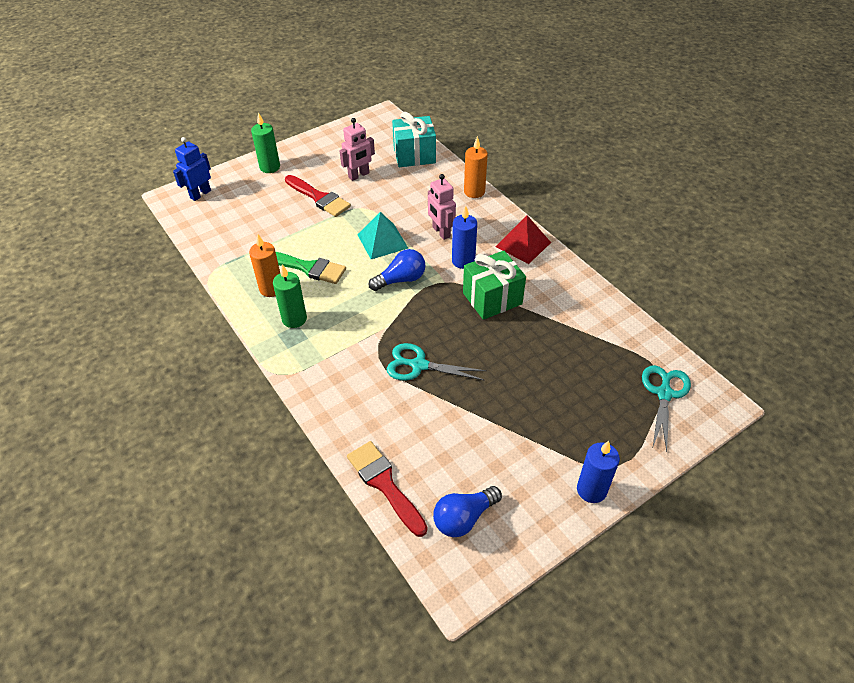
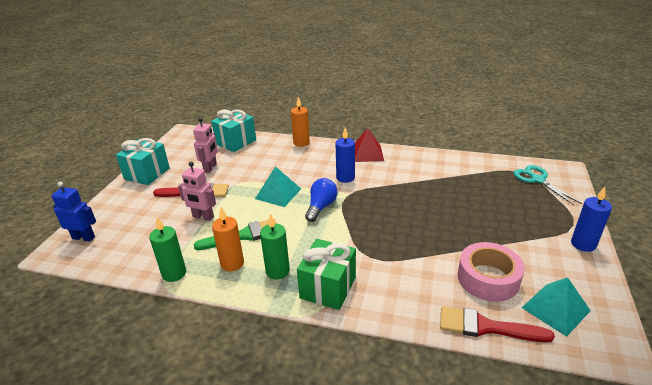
camera: 40 degrees left, 15 degrees down
blue robot [173,137,211,201] -> blue robot turned 105 degrees clockwise [52,181,96,242]
green candle [251,112,280,173] -> green candle moved to [149,217,186,282]
turquoise scissors [387,343,487,381] -> none
pink robot [428,174,456,240] -> pink robot moved to [178,162,216,221]
blue light bulb [433,486,502,537] -> turquoise pyramid [522,277,591,337]
green gift [463,251,526,320] -> green gift moved to [297,239,356,310]
none -> turquoise gift [116,138,170,185]
none -> pink tape [457,242,525,302]

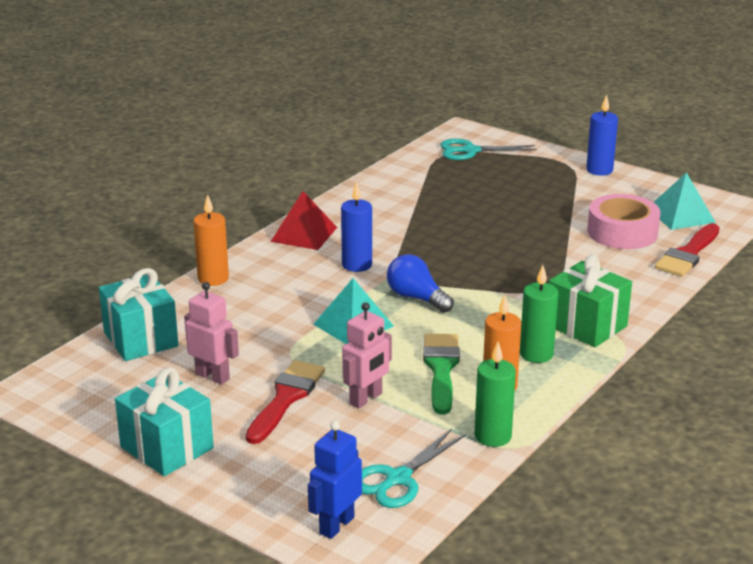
camera: 70 degrees left, 5 degrees down
none -> turquoise scissors [362,429,466,508]

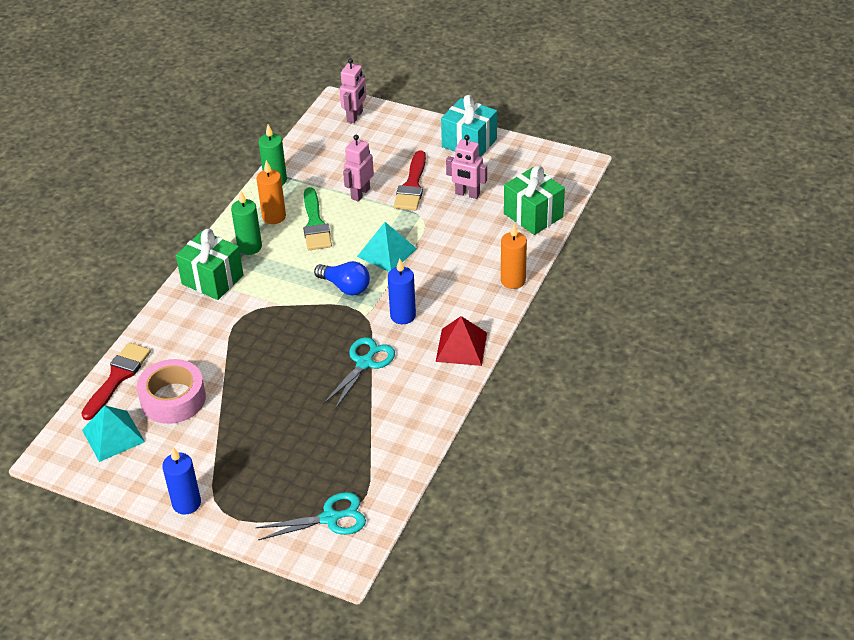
camera: 170 degrees right, 15 degrees up
turquoise gift [99,268,179,361] -> green gift [504,166,565,235]
blue robot [308,421,362,539] -> pink robot [340,58,366,123]
turquoise scissors [362,429,466,508] -> turquoise scissors moved to [323,337,395,409]

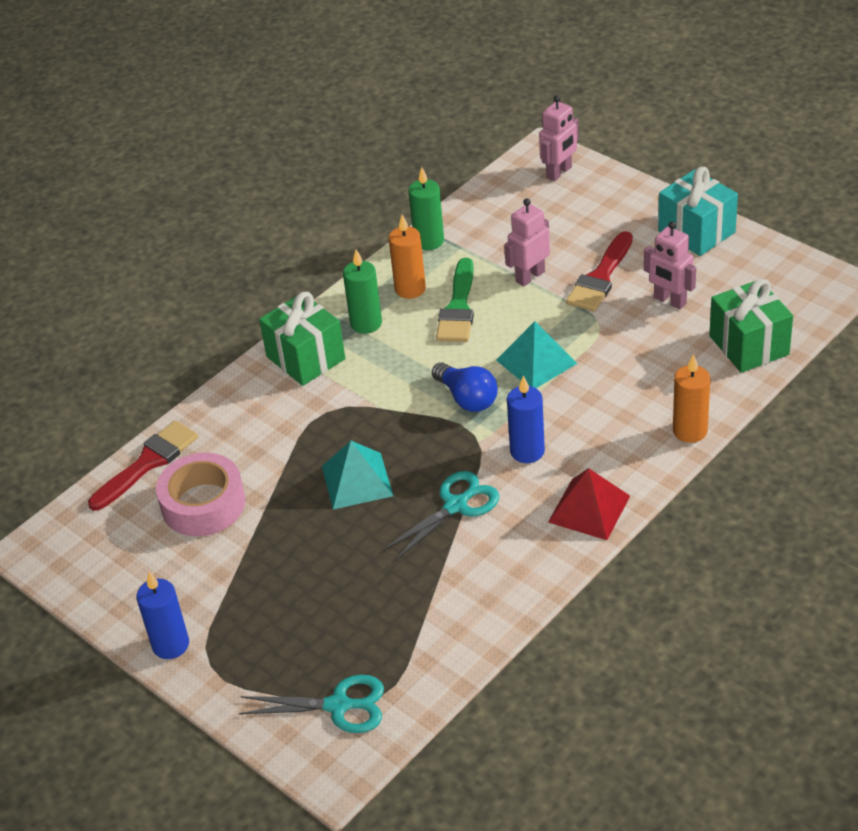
camera: 20 degrees right, 0 degrees up
turquoise pyramid [82,405,145,462] -> turquoise pyramid moved to [322,441,393,510]

